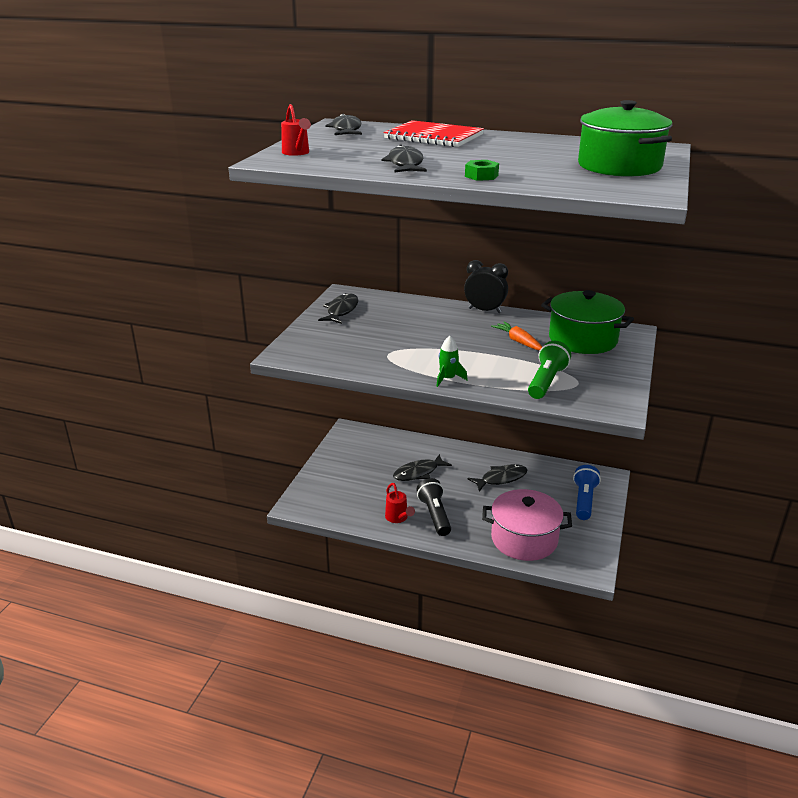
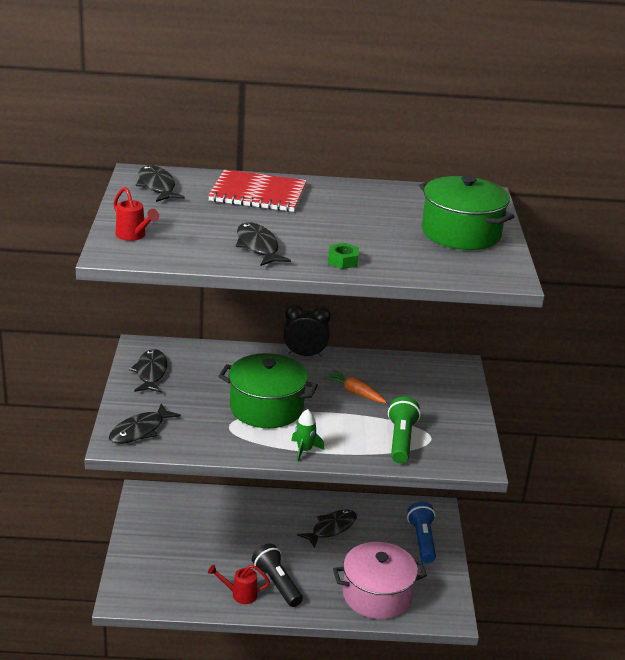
camera: 20 degrees left, 0 degrees up
red watering can [385,483,415,523] -> red watering can turned 135 degrees clockwise [208,565,270,604]
black fish [393,454,452,481] -> black fish moved to [109,403,181,444]
green pot [541,290,634,354] -> green pot moved to [218,353,318,428]

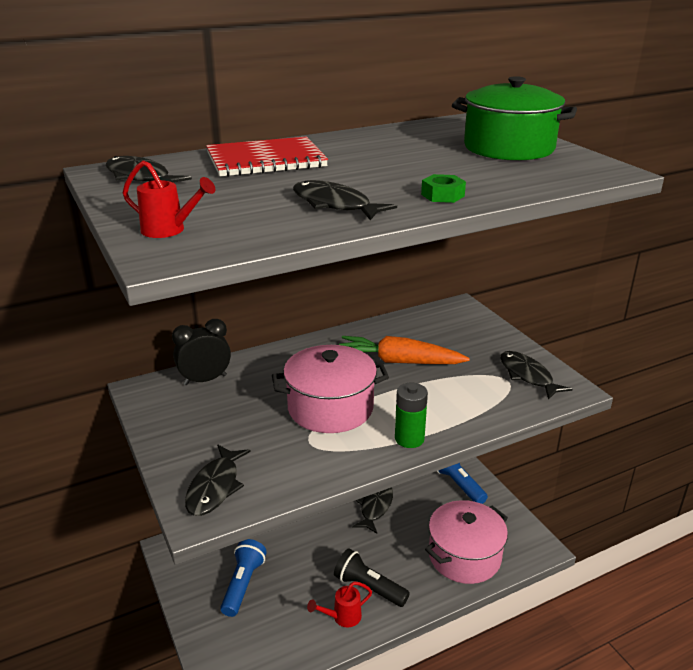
camera: 25 degrees left, 0 degrees up
black fish [129,349,167,393] -> black fish moved to [500,351,572,400]
green pot [218,353,318,428] -> pink pot [272,345,389,433]
black clock [283,304,331,357] -> black clock moved to [172,319,231,385]
green rocket [291,409,325,462] -> green battery [395,383,428,448]
orange carrot [323,370,387,403] -> orange carrot [339,336,470,364], size x1.65
green flashlight [388,397,421,463] -> none
none -> blue flashlight [220,539,267,617]

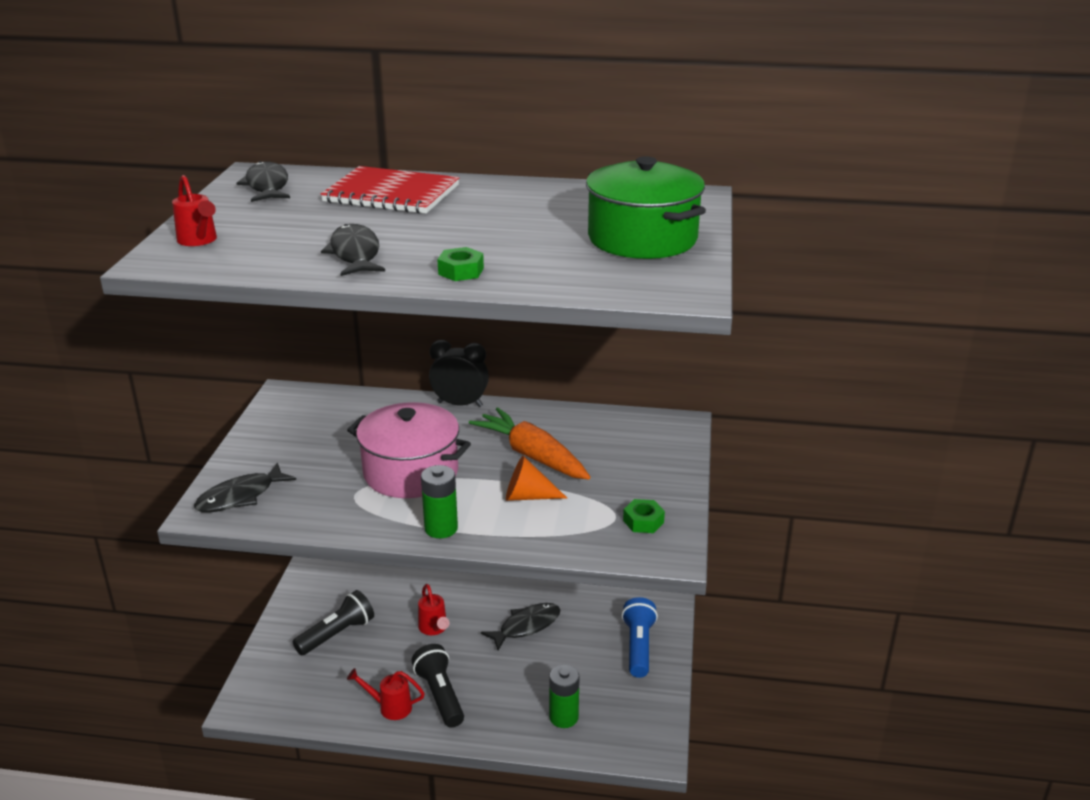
camera: 35 degrees right, 0 degrees up
black clock [172,319,231,385] -> black clock moved to [429,340,489,407]
blue flashlight [220,539,267,617] -> black flashlight [293,590,374,655]
pink pot [425,500,508,584] -> green battery [549,665,580,728]
black fish [500,351,572,400] -> green nut [623,499,665,533]
none -> red watering can [418,584,449,635]
none -> orange cone [506,456,567,501]

